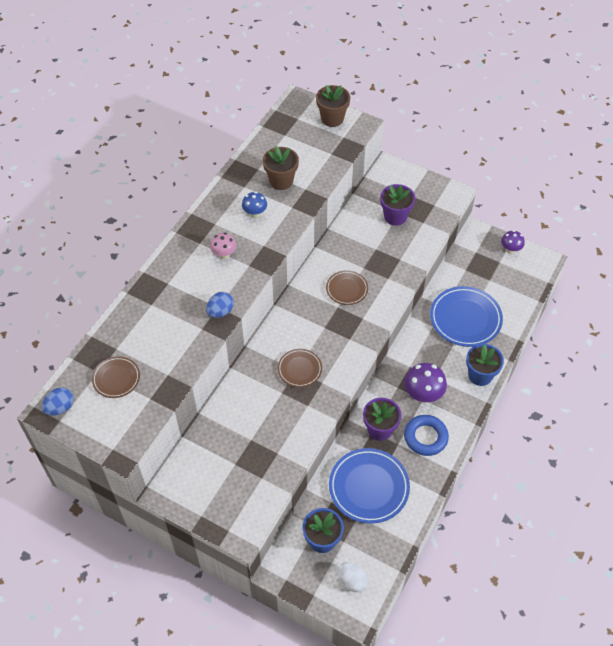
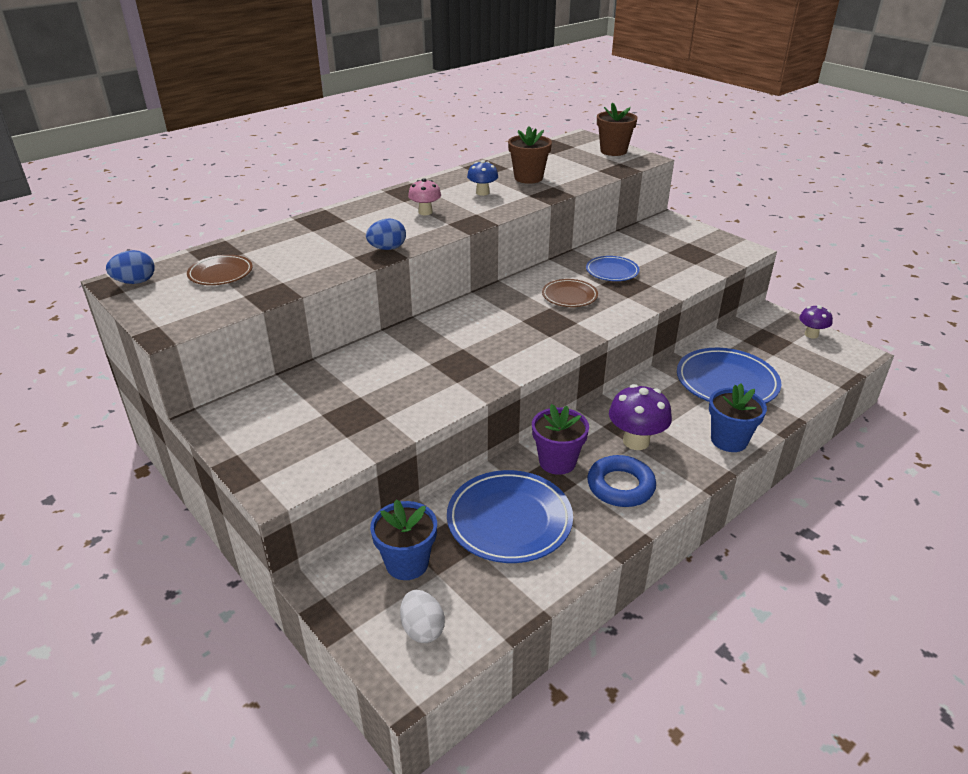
camera: 20 degrees right, 20 degrees down
brown plate [278,349,322,387] -> none
purple flower pot [380,184,415,226] -> none
none -> blue plate [586,256,640,281]

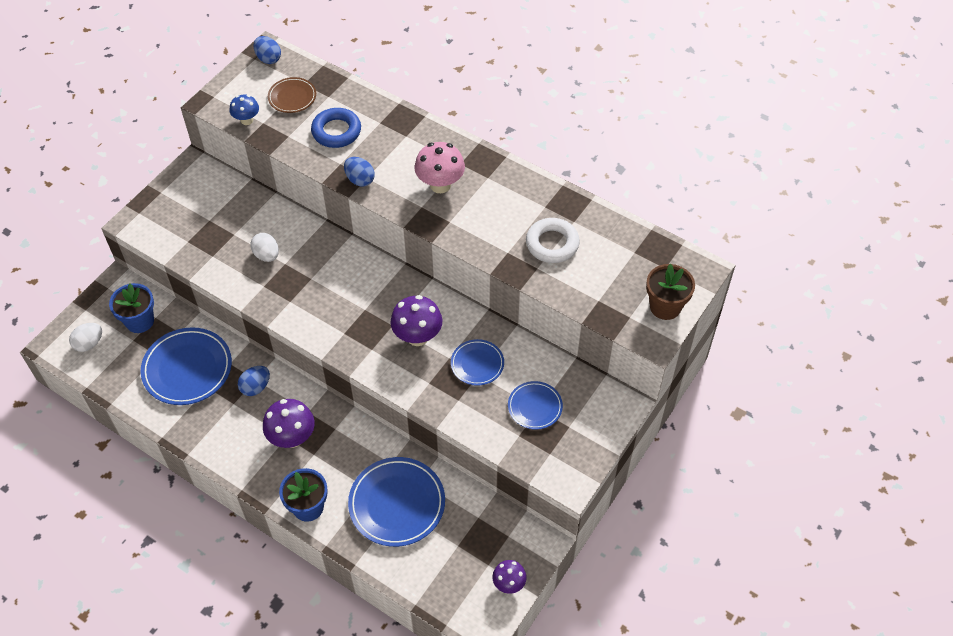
camera: 75 degrees right, 20 degrees up
pink mushroom [408,178,441,215] -> pink mushroom [414,142,465,193], size x1.63
blue mushroom [467,160,498,196] -> blue mushroom moved to [230,95,259,125]
brown flower pot [508,126,552,184] -> white ring [526,218,580,263]
purple flower pot [532,404,589,475] -> blue egg [238,366,270,396]
brown plate [542,279,598,307] -> purple mushroom [390,295,442,346]
blue ring [587,455,656,507] -> blue ring moved to [311,108,361,148]
none -> white egg [250,233,279,262]
none -> blue plate [508,381,563,430]

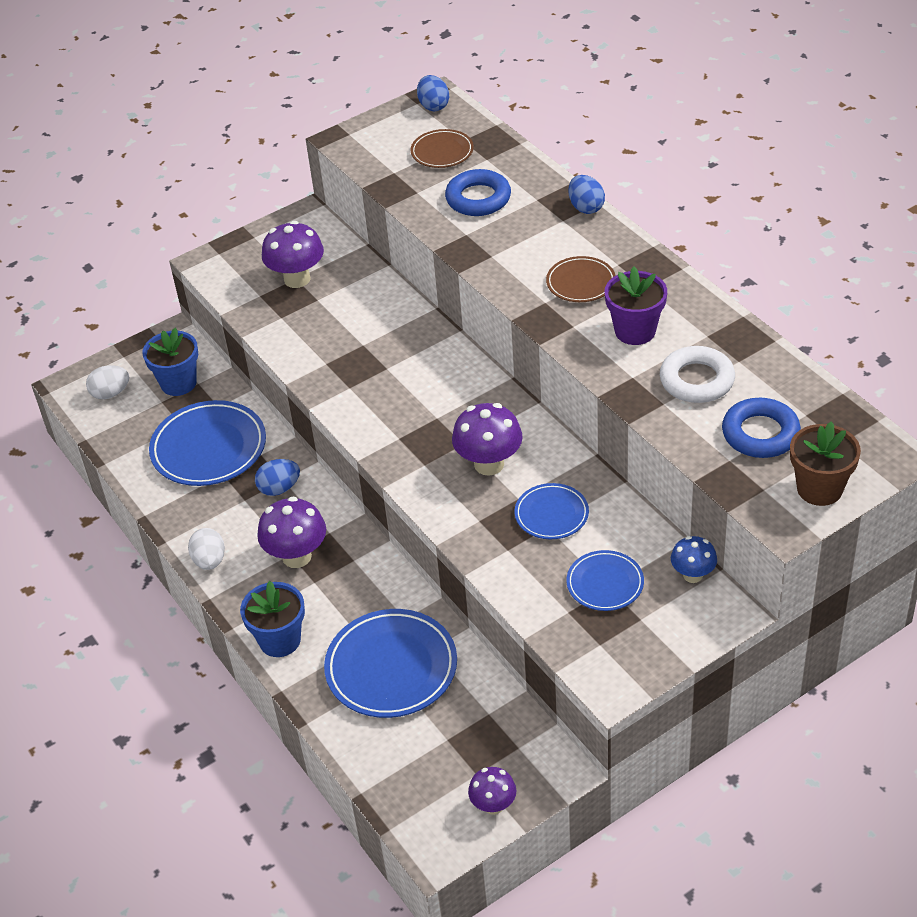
camera: 25 degrees right, 10 degrees down
blue mushroom [230,95,259,125] -> blue mushroom moved to [671,536,717,583]
white egg [250,233,279,262] -> white egg moved to [188,528,225,570]
blue egg [344,157,375,187] -> blue egg moved to [568,175,605,214]
pink mushroom [414,142,465,193] -> brown plate [546,256,616,302]
none -> purple mushroom [262,221,324,288]
none -> purple flower pot [605,267,667,345]
none -> blue ring [722,398,801,458]

